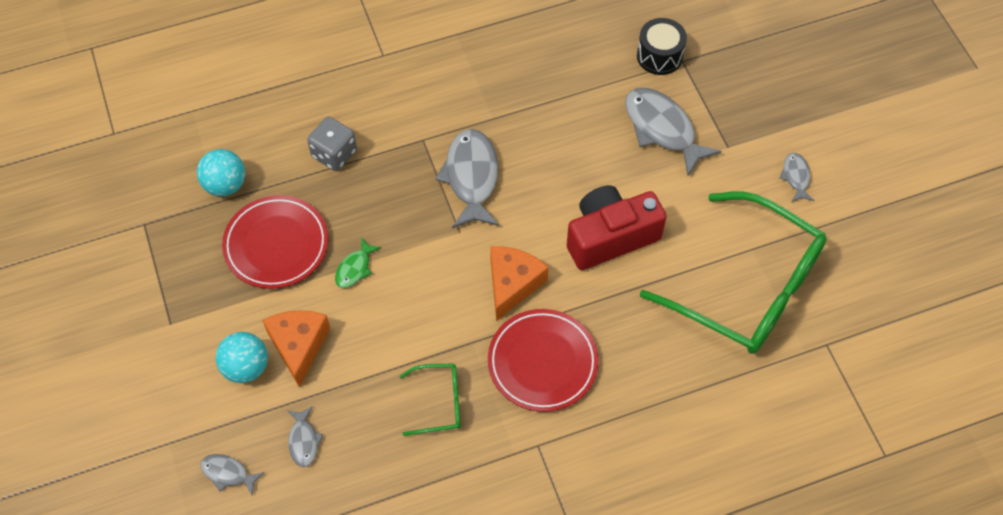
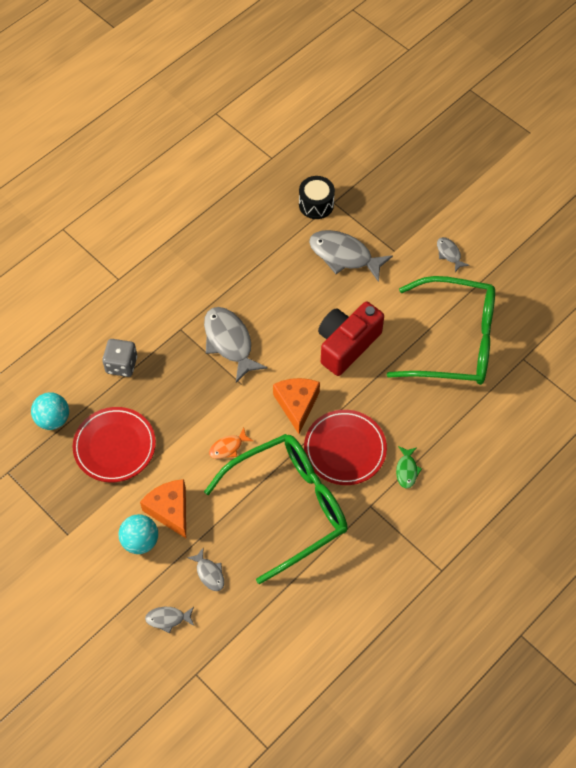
camera: 25 degrees left, 0 degrees up
green fish [335,237,381,288] -> green fish moved to [396,446,422,489]
green glasses [399,363,461,436] -> green glasses [204,434,348,584], size x2.32
none -> orange fish [209,428,253,459]

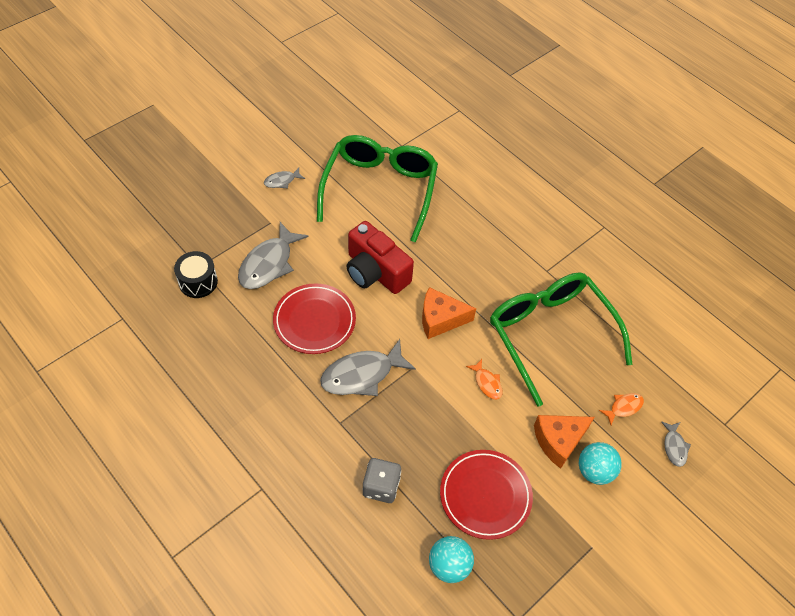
camera: 90 degrees left, 5 degrees down
grey fish [187,548,224,591] -> orange fish [599,393,644,425]
red plate [304,410,387,485] -> red plate moved to [273,284,356,354]
green fish [396,446,422,489] -> none

